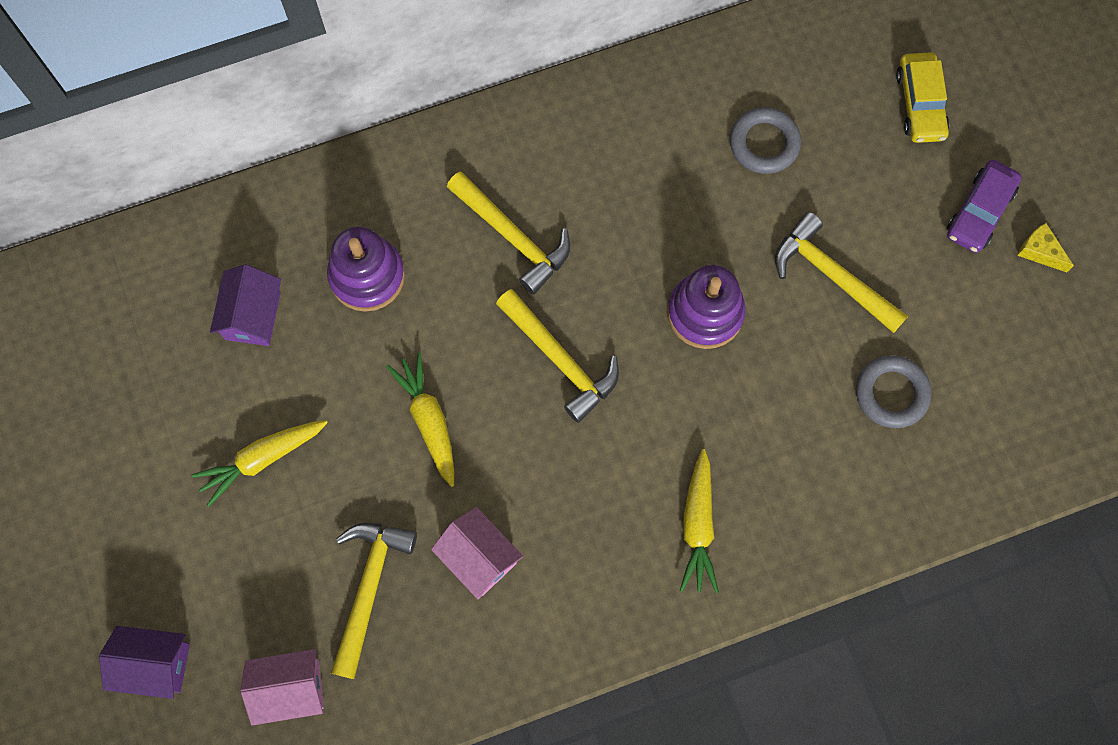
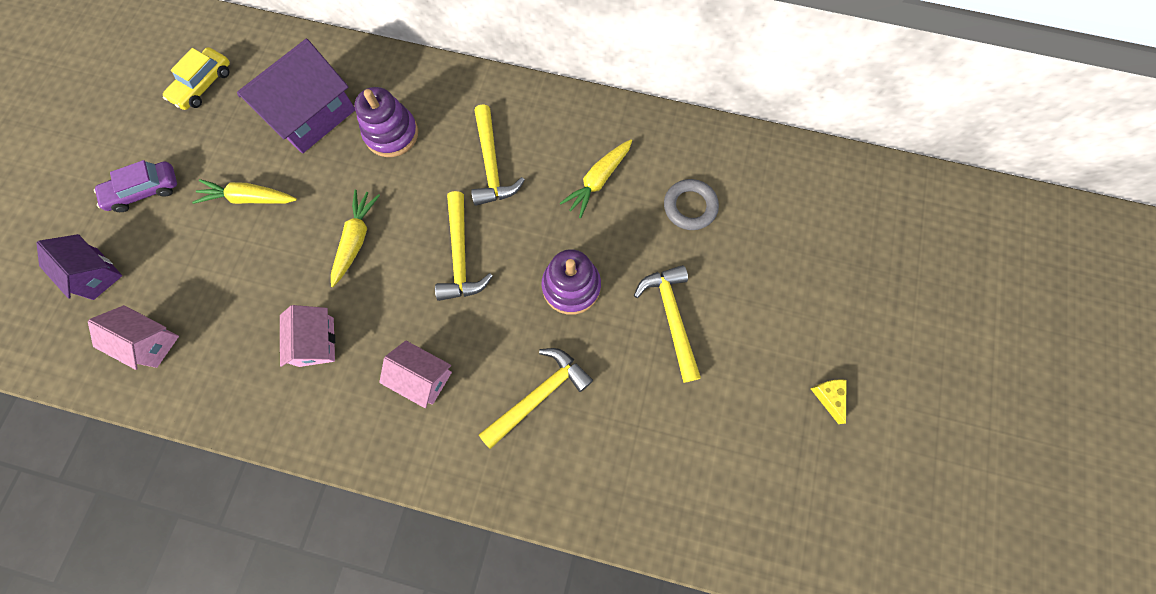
camera: 35 degrees right, 0 degrees up
purple house [210,265,281,346] -> purple house [237,39,355,153], size x1.70
yellow hammer [331,523,417,679] -> yellow hammer moved to [479,348,593,449]
yellow carrot [680,449,719,593] -> yellow carrot moved to [560,139,632,218]
grey ring [856,355,931,428] -> none
yellow car [896,52,950,143] -> yellow car moved to [163,47,230,110]
purple car [947,160,1022,253] -> purple car moved to [94,160,177,212]
none -> pink house [379,341,452,408]

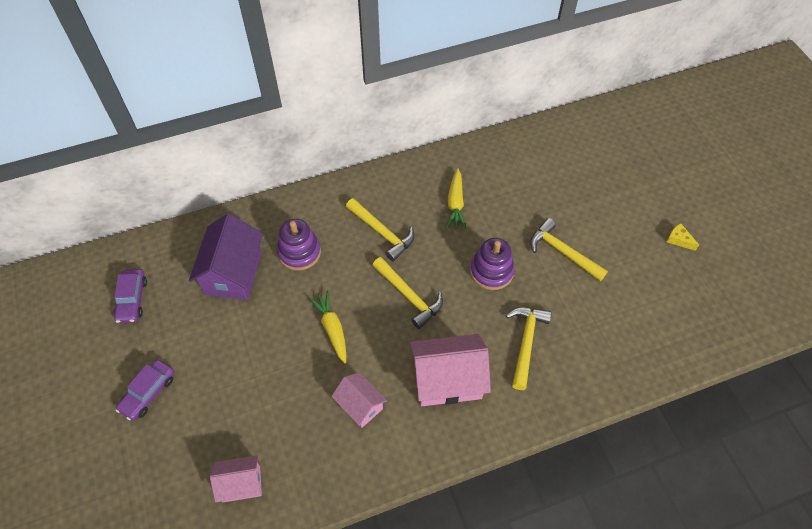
camera: 35 degrees left, 15 degrees down
purple house [36,234,122,300] -> none
yellow car [163,47,230,110] -> purple car [114,269,147,323]
yellow carrot [192,179,297,204] -> none
pink house [379,341,452,408] -> pink house [410,334,491,406], size x1.70
grey ring [664,179,719,230] -> none

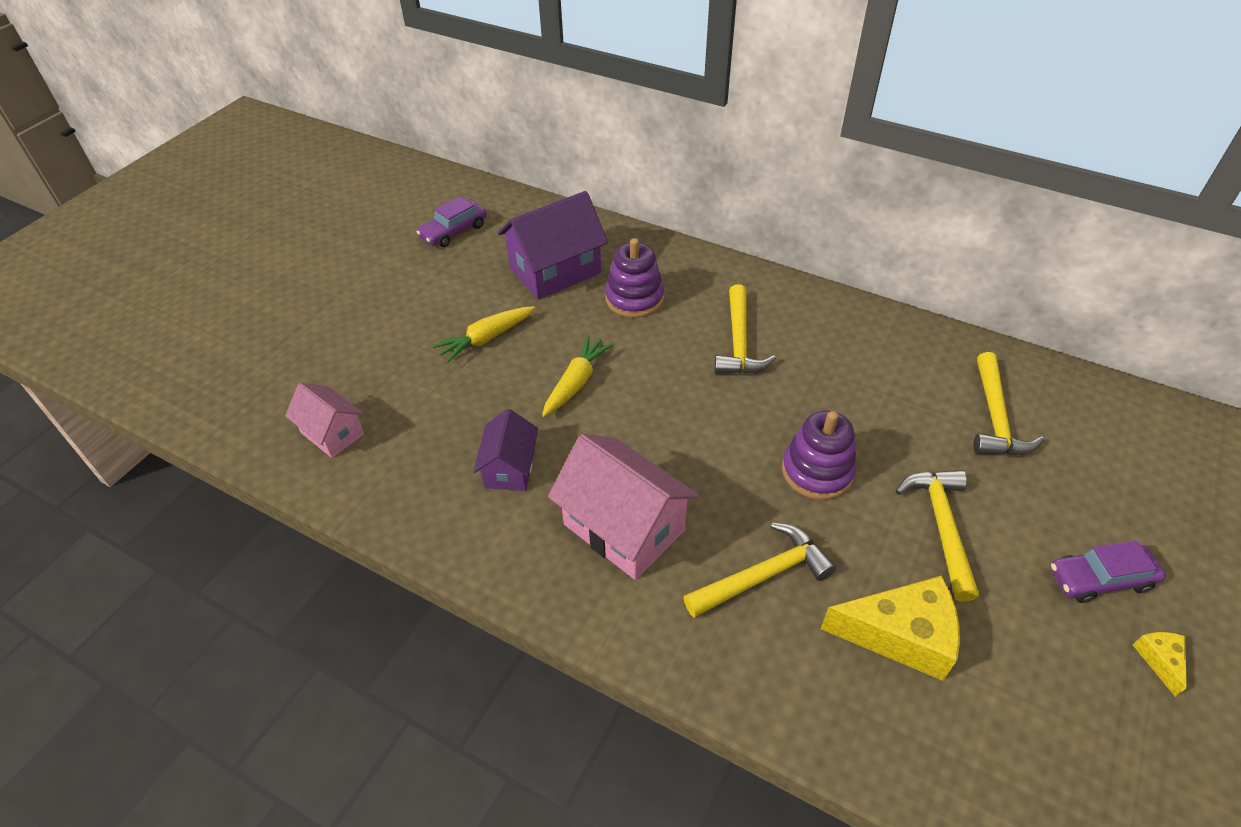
camera: 50 degrees right, 10 degrees down
purple car [115,360,174,421] -> purple car moved to [1050,540,1166,603]
pink house [331,372,387,428] -> purple house [473,409,538,491]
yellow hammer [372,257,443,329] -> yellow hammer moved to [973,352,1044,456]
yellow carrot [446,168,466,229] -> yellow carrot moved to [433,306,535,363]
none -> yellow cheese [821,575,960,681]

